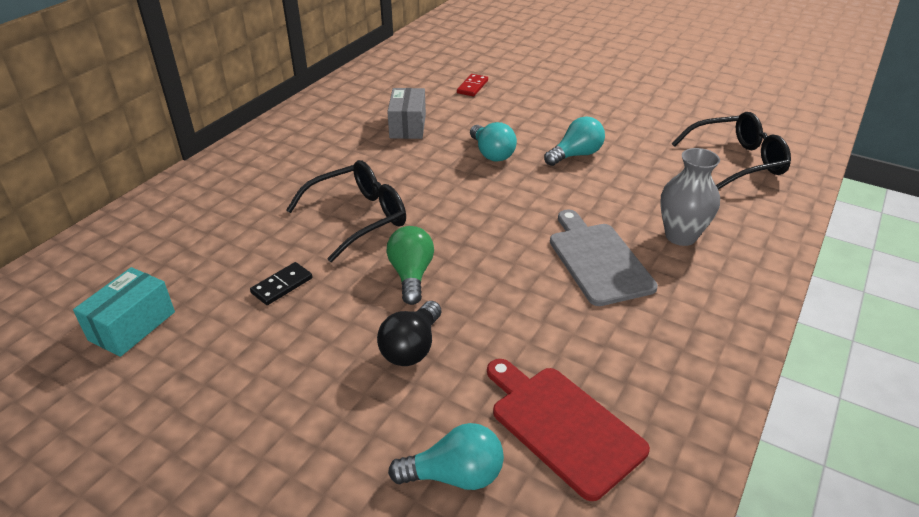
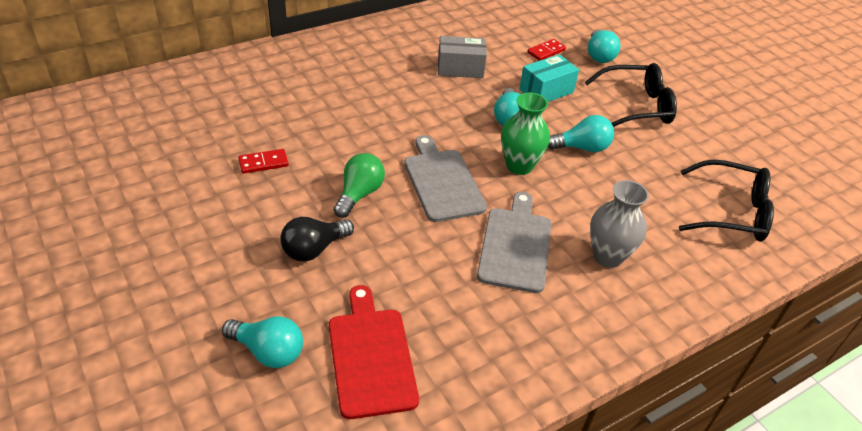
camera: 25 degrees right, 5 degrees up
turquoise box [73,267,175,357] -> turquoise box moved to [519,54,579,102]
black domino [250,262,312,305] -> red domino [238,149,289,174]
black glasses [286,160,406,262] -> black glasses moved to [585,63,677,127]
grey box [387,88,426,139] -> grey box turned 60 degrees clockwise [438,36,487,78]
none -> grey cutting board [404,135,487,222]
none -> green vase [501,93,550,175]
none -> turquoise light bulb [588,29,621,63]

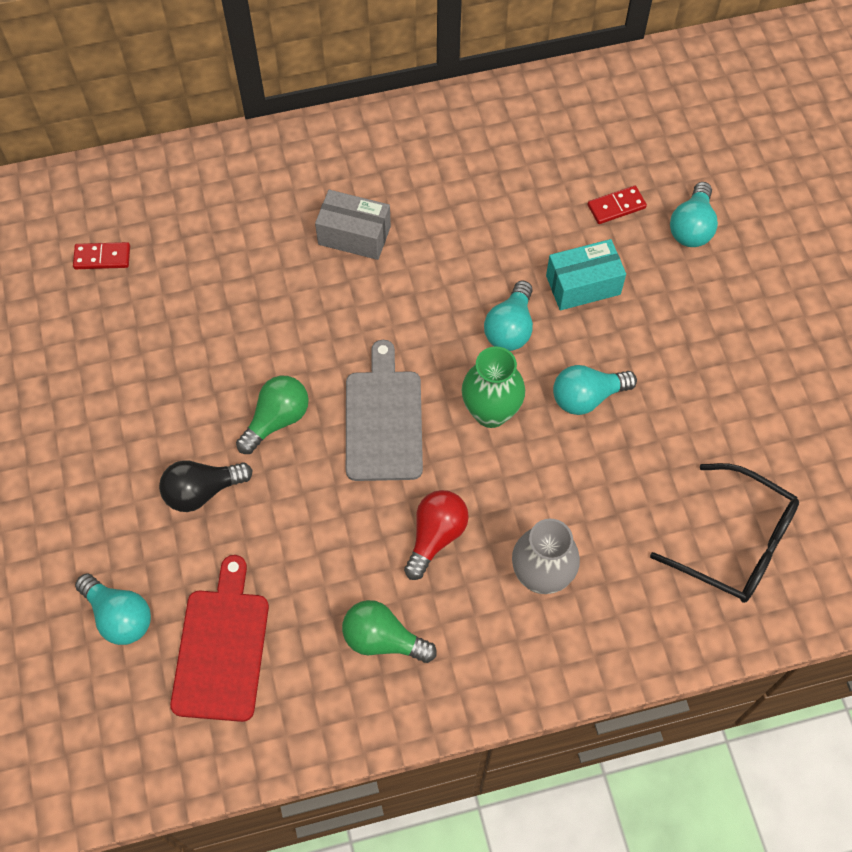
camera: 20 degrees right, 20 degrees up
red domino [238,149,289,174] -> red domino moved to [73,242,130,269]
grey box [438,36,487,78] -> grey box moved to [315,190,391,260]
grey cutting board [477,192,551,293] -> red light bulb [404,490,469,580]
turquoise light bulb [548,115,614,152] -> turquoise light bulb turned 150 degrees clockwise [553,365,637,415]
black glasses [585,63,677,127] -> none
none -> green light bulb [342,600,437,663]

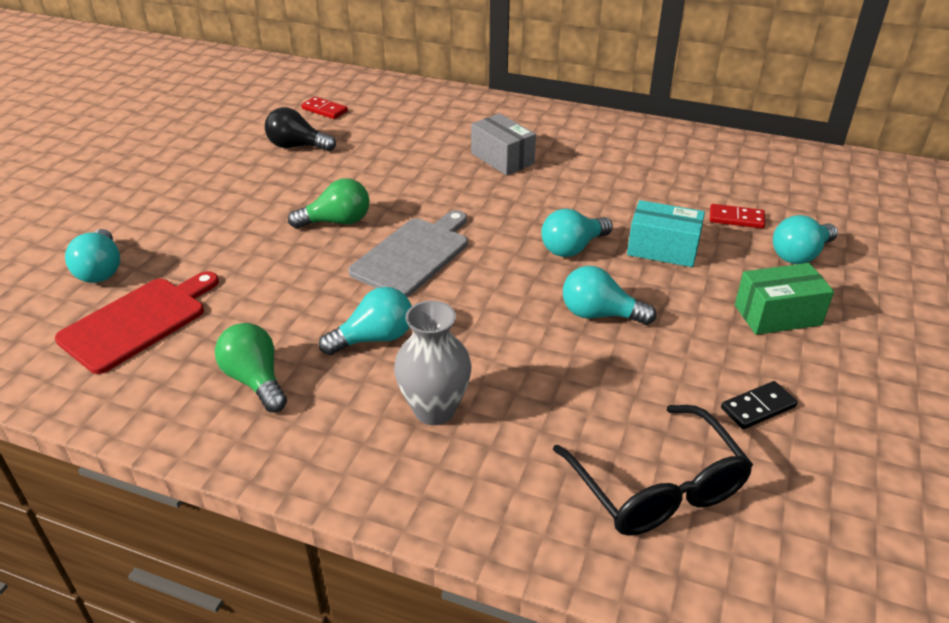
camera: 35 degrees right, 25 degrees down
black light bulb [159,460,253,512] -> black light bulb moved to [265,107,336,151]
red light bulb [404,490,469,580] -> turquoise light bulb [319,287,412,355]
green vase [462,346,525,428] -> none
none -> black domino [721,381,798,429]
none -> green box [735,263,834,335]

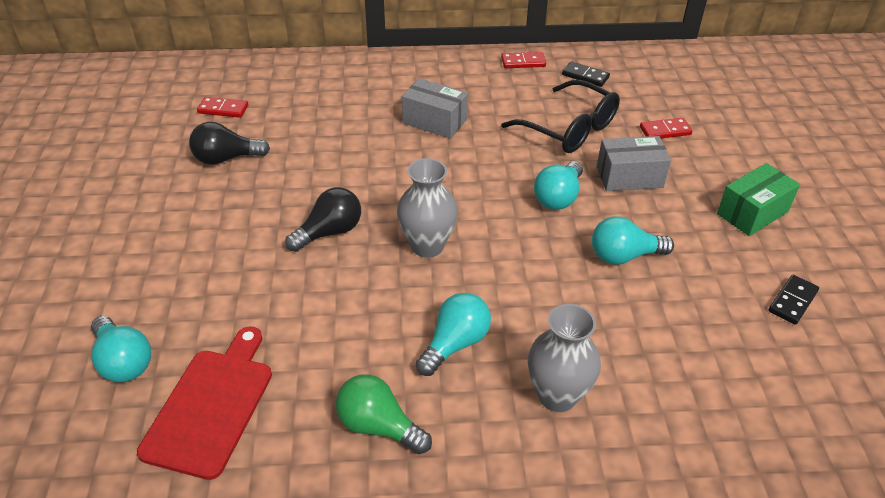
camera: 25 degrees left, 5 degrees up
green light bulb [288,178,369,228] -> black light bulb [285,187,361,252]
grey cutting board [348,210,468,297] -> grey vase [397,158,458,258]
black glasses [553,405,753,536] -> black glasses moved to [501,80,620,153]
turquoise box [627,200,705,267] -> grey box [597,136,671,191]
turquoise light bulb [773,215,838,264] -> none
none -> red domino [501,52,546,68]
none -> black domino [562,61,610,87]

